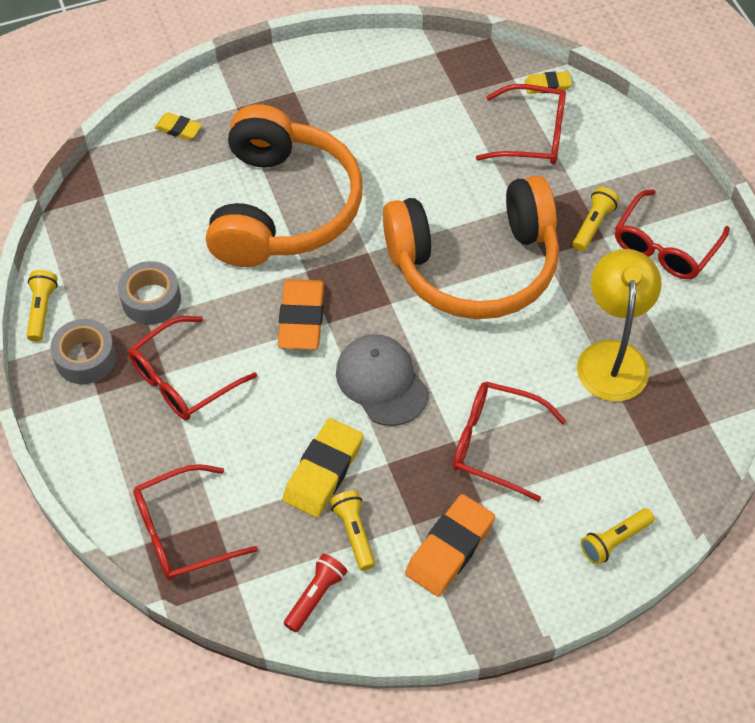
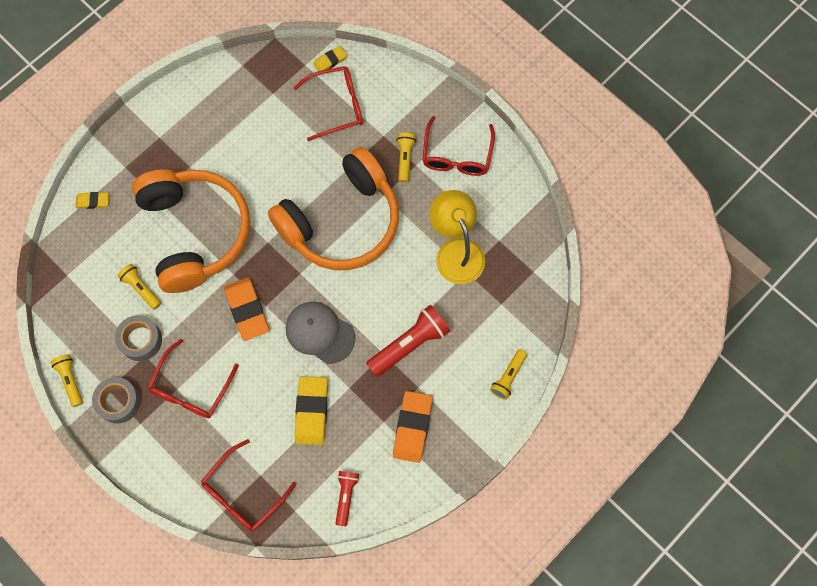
camera: 25 degrees left, 15 degrees up
yellow flashlight [330,490,375,571] -> yellow flashlight moved to [117,264,161,310]
red glasses [453,381,567,502] -> red flashlight [366,305,450,377]

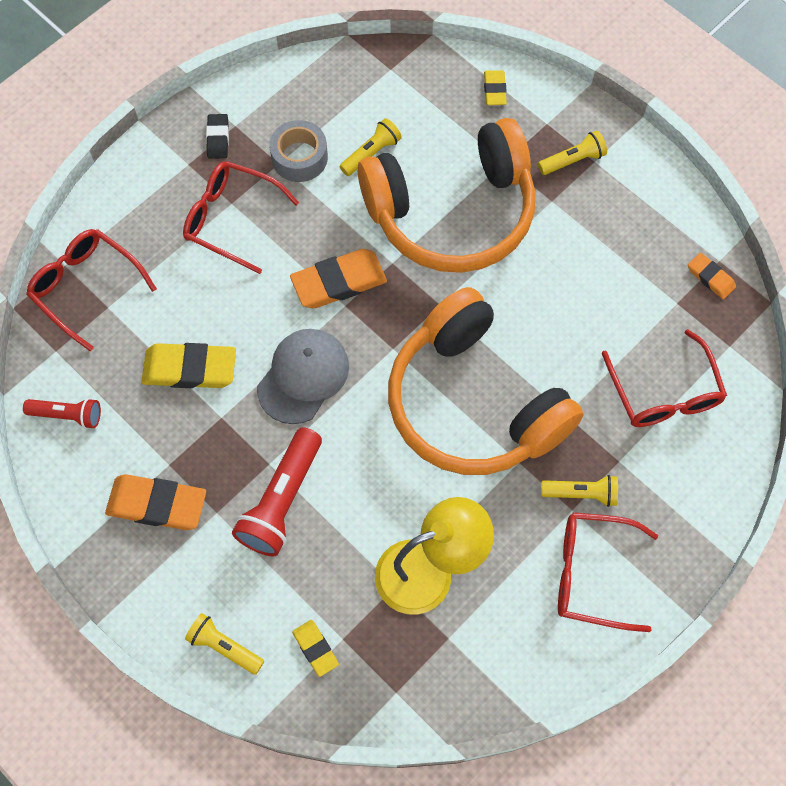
camera: 90 degrees right, 5 degrees down
yellow flashlight [51,354,83,407] -> yellow flashlight moved to [538,131,607,175]
grey tape [92,377,141,424] -> black eraser [206,114,229,159]
yellow eraser [313,46,347,71] -> yellow eraser moved to [292,620,339,677]
red flashlight [366,305,450,377] -> red flashlight turned 60 degrees clockwise [232,427,322,557]
none -> orange eraser [688,253,736,299]

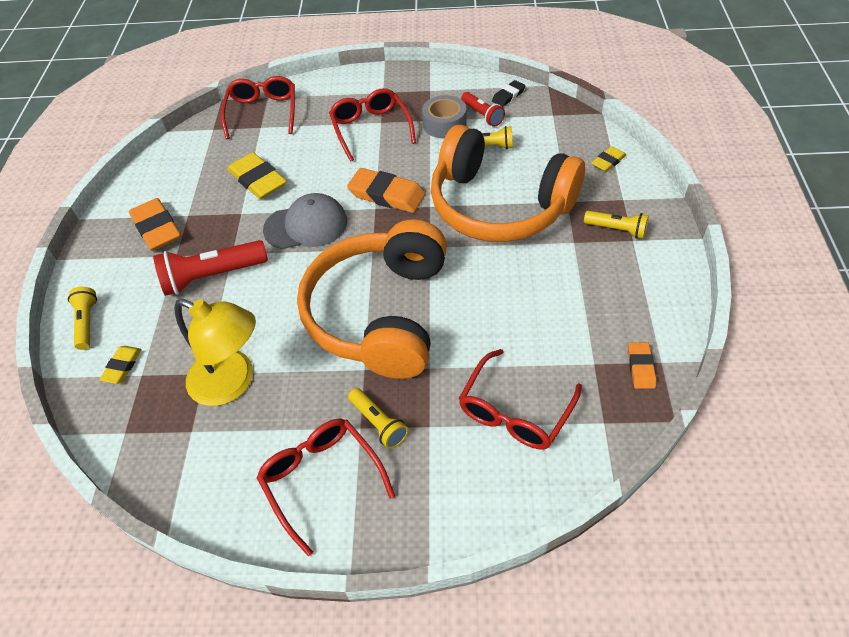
camera: 50 degrees right, 15 degrees down
red flashlight [23,398,101,429] -> red flashlight moved to [461,92,505,127]
black eraser [206,114,229,159] -> black eraser moved to [492,80,525,107]

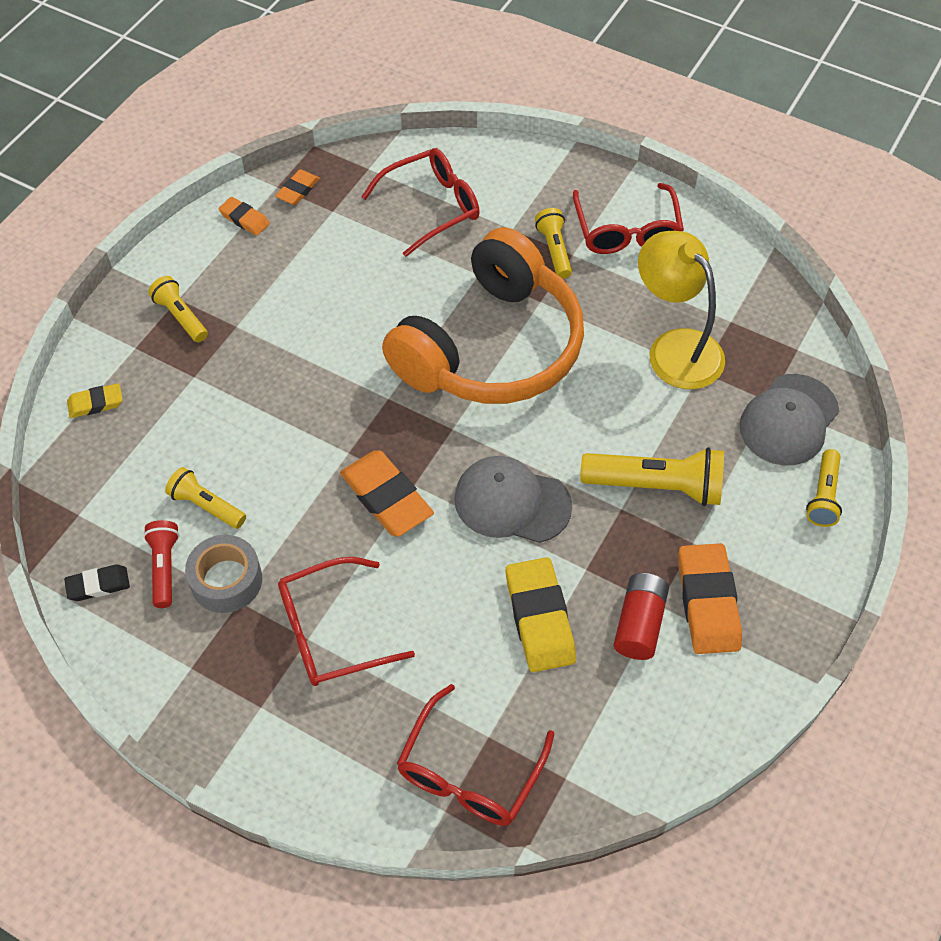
camera: 155 degrees left, 5 degrees up
yellow eraser [99,346,142,384] -> grey cap [739,374,839,465]
red flashlight [153,240,268,296] -> yellow flashlight [580,447,724,506]
red glasses [329,88,416,162] -> red glasses turned 60 degrees clockwise [278,557,415,686]
orange headphones [431,125,585,242] -> none
none -> orange eraser [218,197,270,236]
none -> red battery [614,573,669,660]

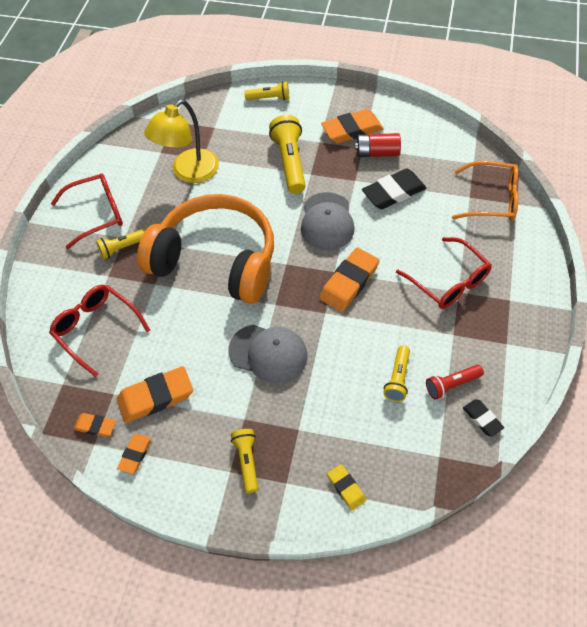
camera: 105 degrees left, 0 degrees up
yellow flashlight [148,276,208,342] -> yellow flashlight turned 135 degrees clockwise [231,429,258,493]
grey tape [185,535,262,613] -> none
red glasses [397,684,554,826] -> orange glasses [452,161,519,221]
yellow eraser [505,557,576,672] -> black eraser [362,168,426,209]
grey cap [739,374,839,465] -> grey cap moved to [228,325,308,383]
none -> orange eraser [117,366,193,423]

